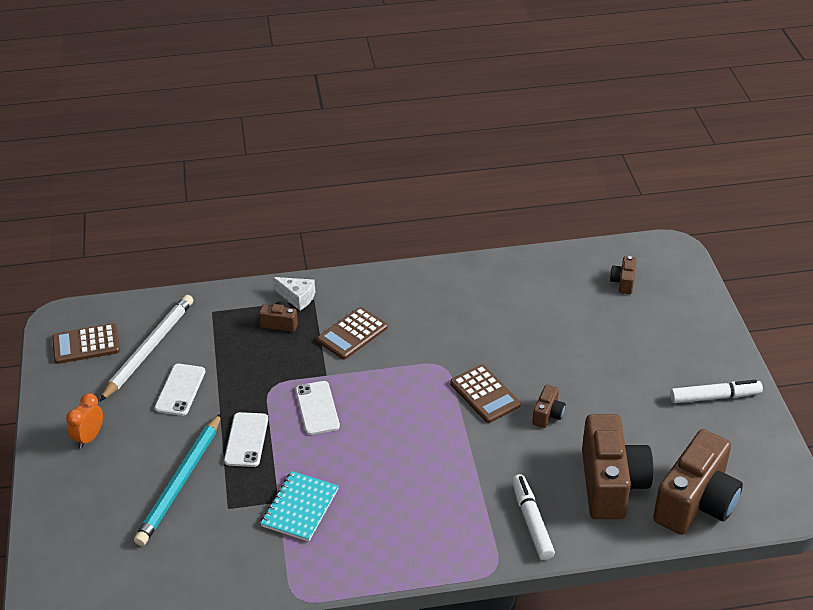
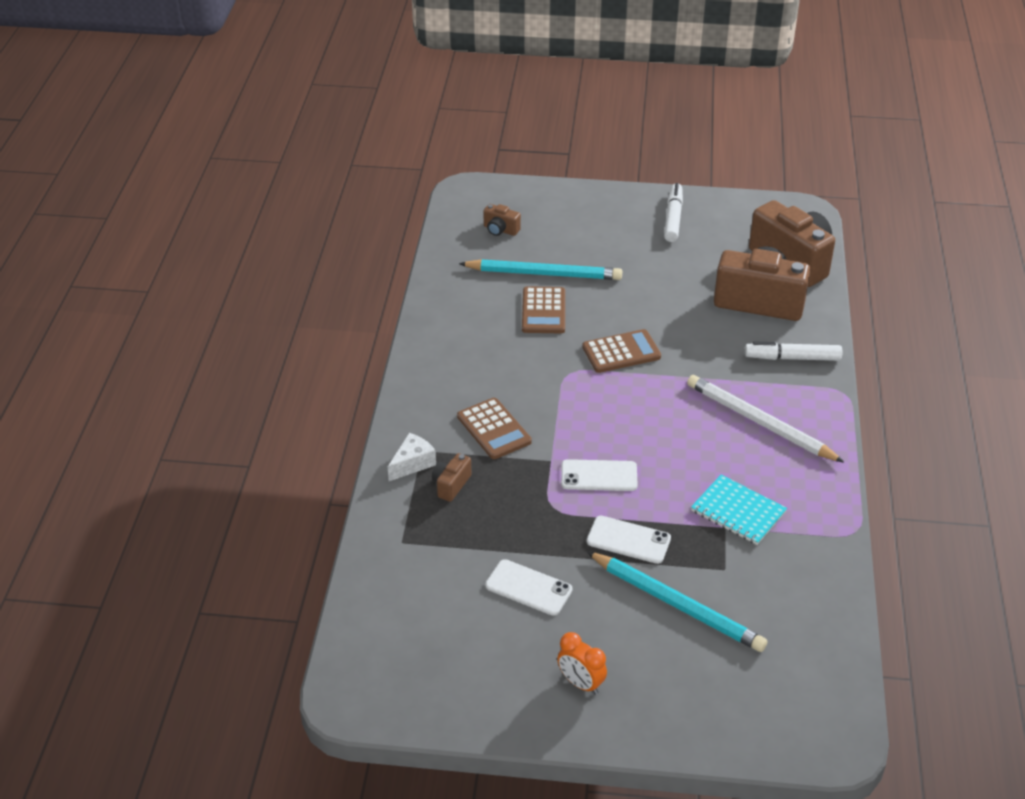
camera: 75 degrees left, 0 degrees up
brown calculator [52,323,120,364] -> brown calculator moved to [522,286,565,333]
white pencil [100,295,193,401] -> white pencil moved to [687,375,844,463]
brown camera [532,385,566,428] -> none
none -> turquoise pencil [459,259,622,280]

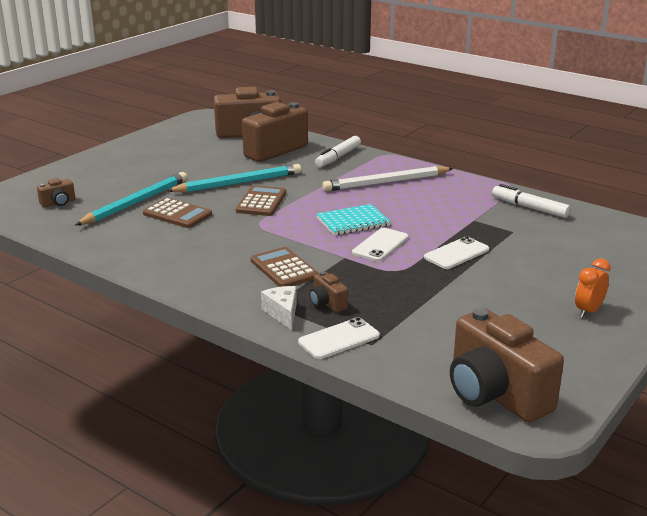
camera: 60 degrees left, 15 degrees down
brown calculator [457,398,532,459] -> brown calculator turned 120 degrees counterclockwise [251,247,319,287]
white phone [485,559,573,616] -> white phone moved to [298,317,380,359]
orange clock [557,632,607,695] -> orange clock turned 150 degrees clockwise [575,258,611,318]
turquoise pencil [587,551,767,652] -> turquoise pencil moved to [166,164,301,193]
white marker [664,183,683,242] -> white marker moved to [492,184,571,218]
turquoise notebook [691,475,787,545] -> turquoise notebook moved to [316,204,391,236]
none -> brown camera [450,308,564,423]

